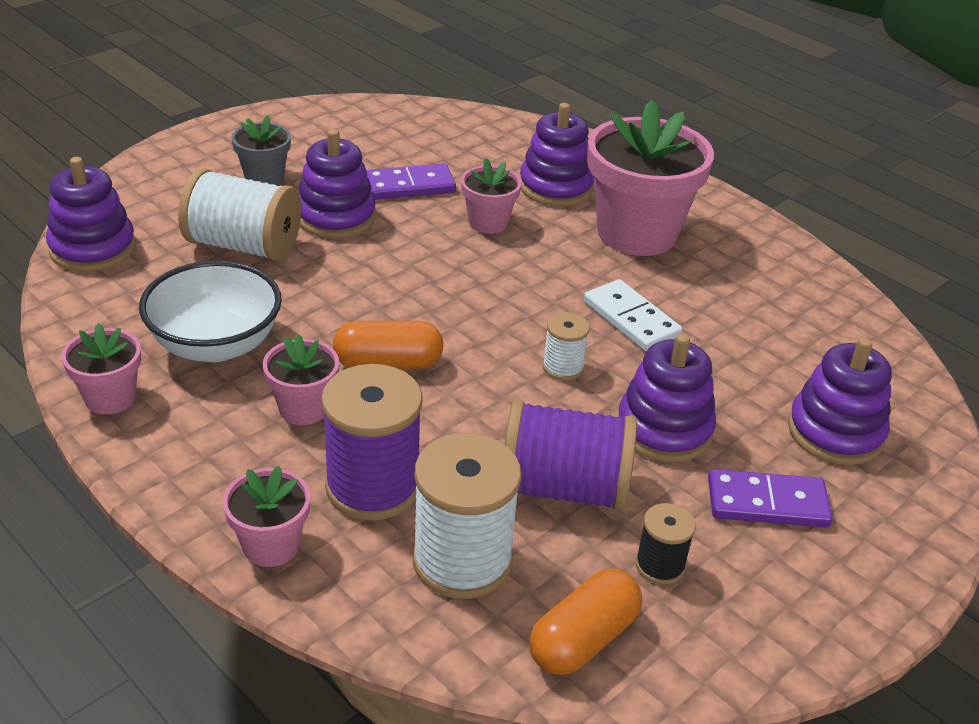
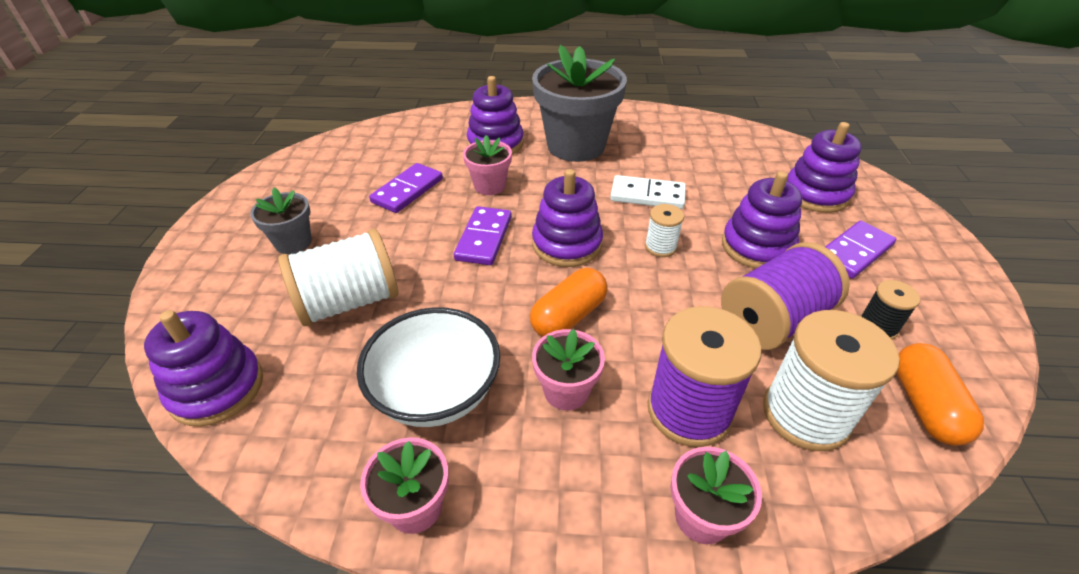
camera: 40 degrees left, 5 degrees up
purple stacking toy [299,129,376,238] -> purple stacking toy moved to [532,169,603,267]
pink flower pot [587,100,714,256] -> grey flower pot [532,45,627,162]
none -> purple domino [454,206,512,265]

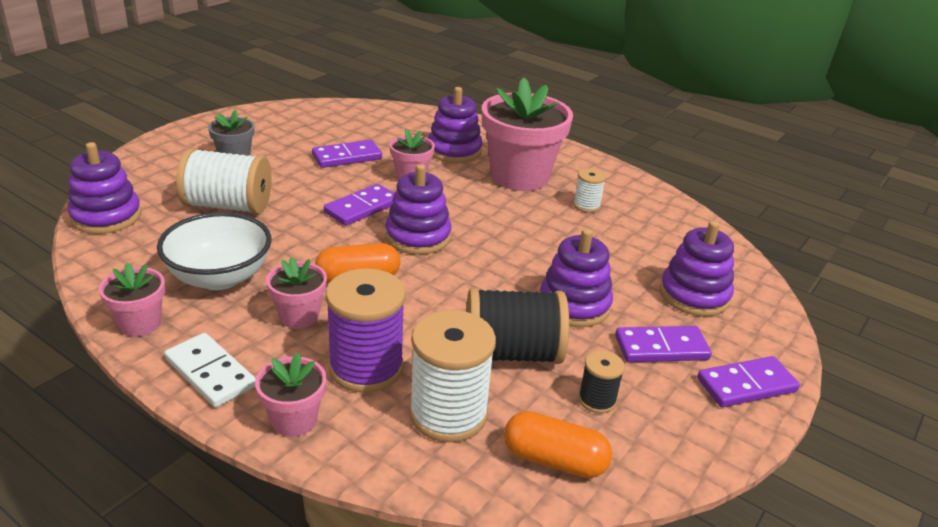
camera: 30 degrees right, 10 degrees down
grey flower pot [532,45,627,162] -> pink flower pot [482,78,573,191]
white domino [610,175,686,209] -> white domino moved to [164,333,256,407]
white spool [645,204,684,257] -> white spool moved to [573,168,606,213]
purple spool [721,242,850,350] -> black spool [466,288,569,364]
orange capsule [896,343,984,446] -> orange capsule turned 75 degrees clockwise [504,411,612,478]
none -> purple domino [697,356,800,407]

